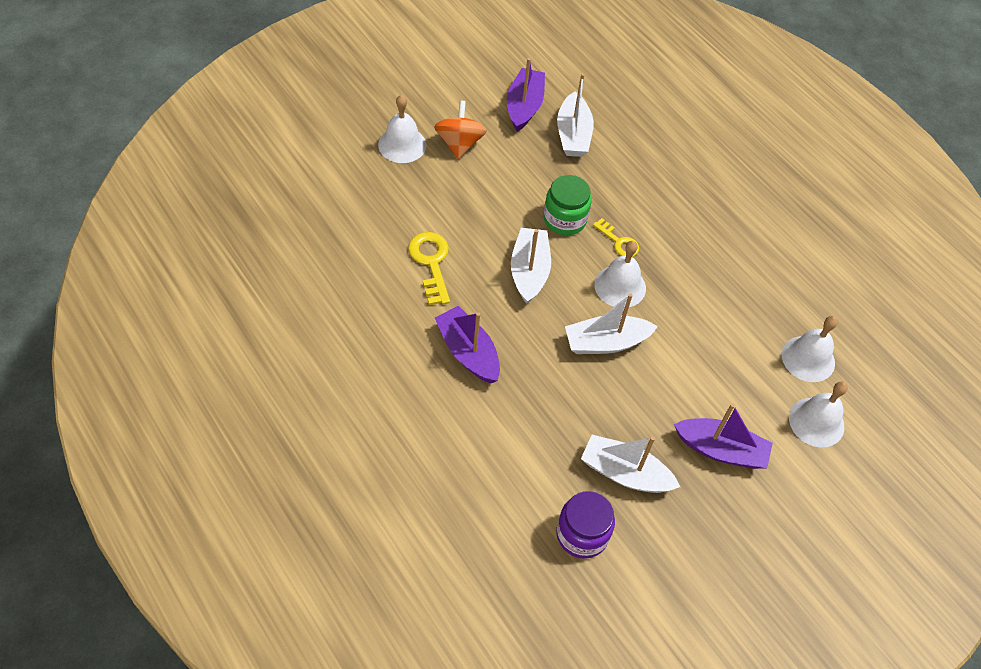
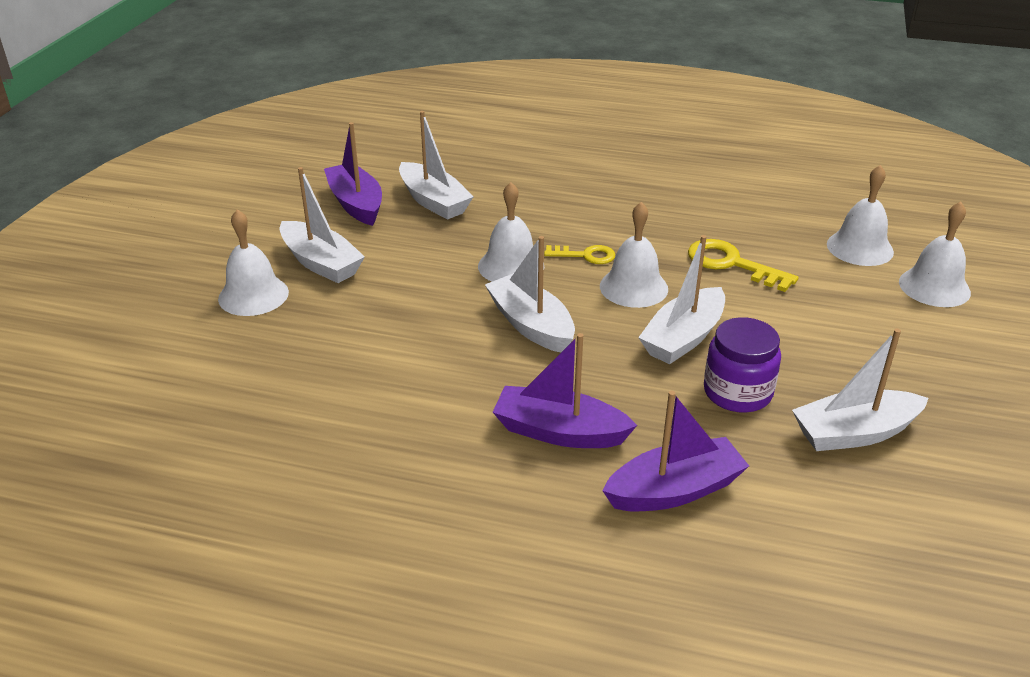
camera: 35 degrees left, 20 degrees down
yellow key [408,232,450,305] -> yellow key moved to [688,239,798,292]
orange spinning top [434,100,487,159] -> white boat [280,167,365,283]
green jar [544,175,591,235] -> white bell [478,182,544,282]
purple jar [556,491,615,559] -> purple jar moved to [704,317,781,413]
purple boat [674,403,773,469] -> purple boat moved to [602,391,749,511]

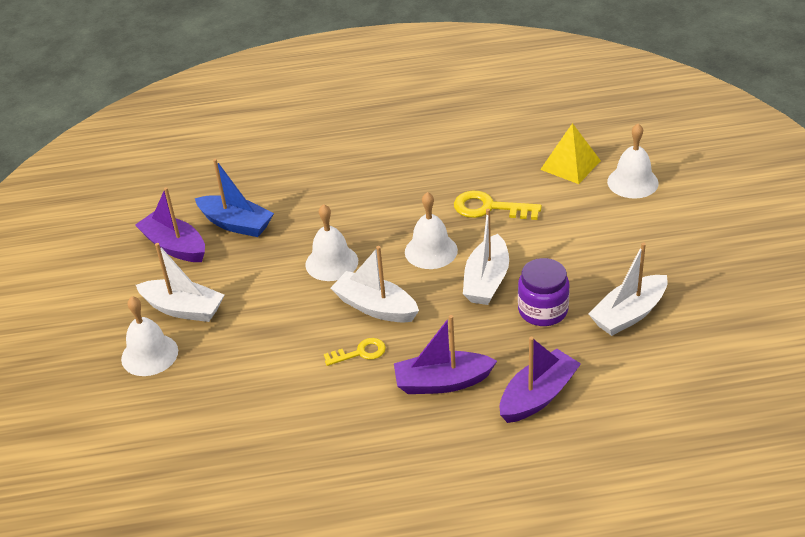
camera: 20 degrees left, 5 degrees up
white boat [399,111,474,220] -> blue boat [195,159,274,237]
yellow key [544,245,615,264] -> yellow key moved to [324,338,386,366]
white bell [827,165,894,266] -> yellow pyramid [540,123,601,184]

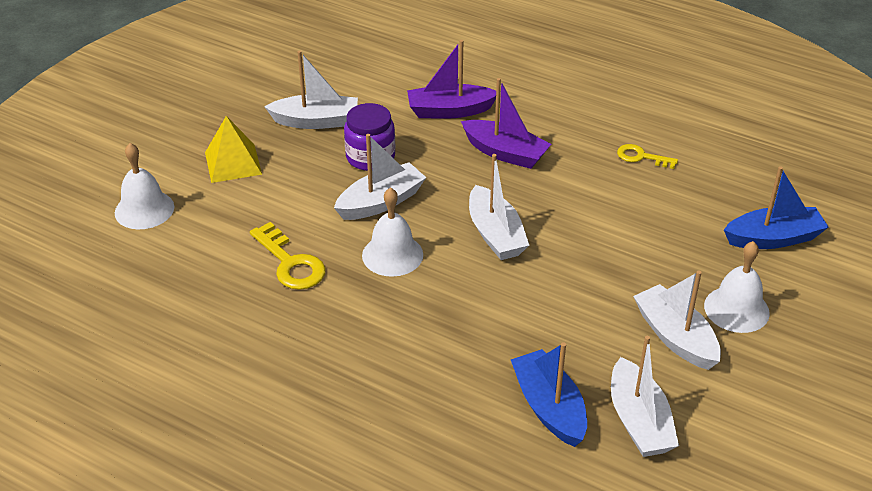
camera: 145 degrees left, 0 degrees up
purple boat [135,187,205,262] -> white boat [611,336,679,457]
white bell [305,204,358,281] -> none
yellow key [324,338,386,366] -> yellow key moved to [617,144,678,169]
yellow pyramid [540,123,601,184] -> yellow pyramid moved to [205,116,262,183]
none -> blue boat [724,166,829,249]

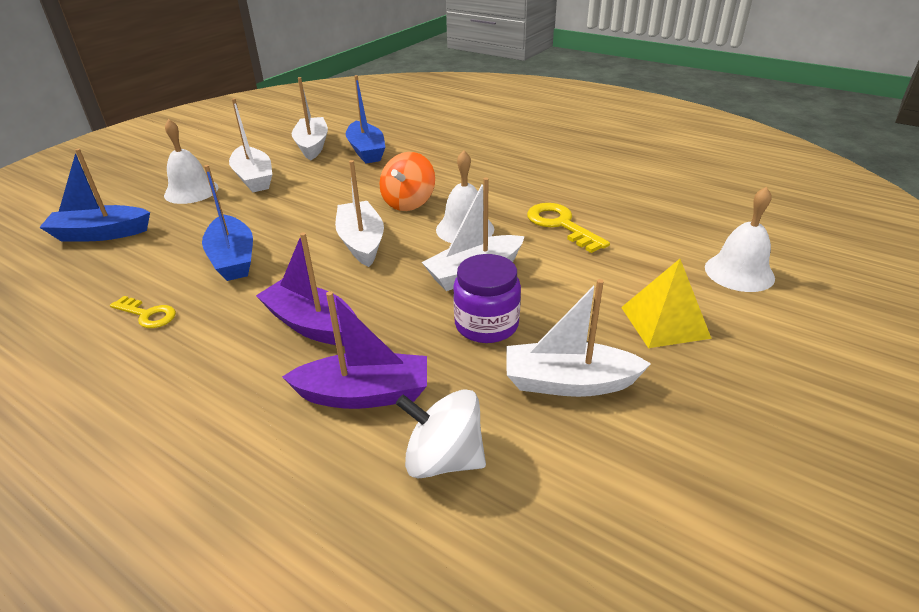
camera: 175 degrees left, 5 degrees down
none -> blue boat [202,165,253,281]
none -> orange spinning top [379,152,435,211]
none -> white spinning top [396,389,486,478]

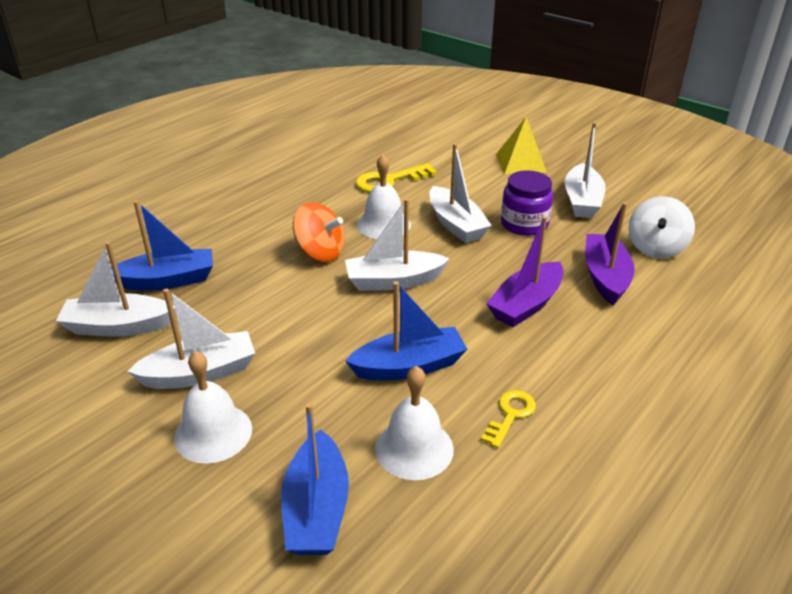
camera: 85 degrees left, 0 degrees up
white bell [705,187,775,292] -> white bell moved to [375,366,454,480]

